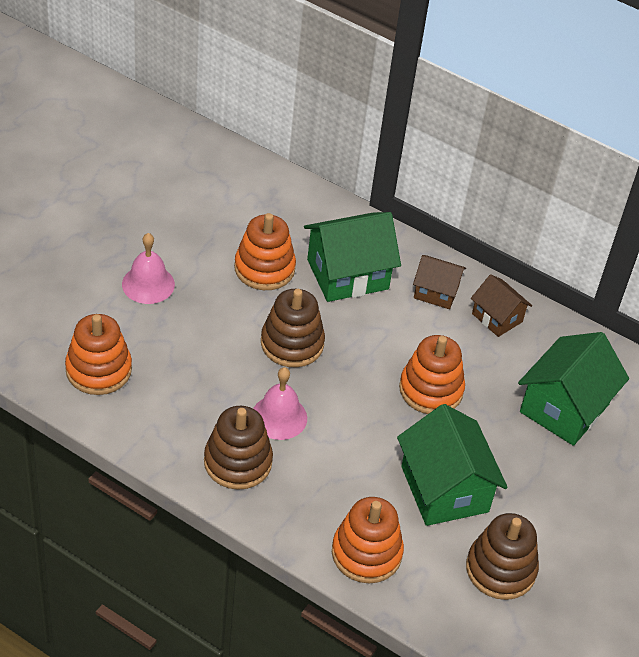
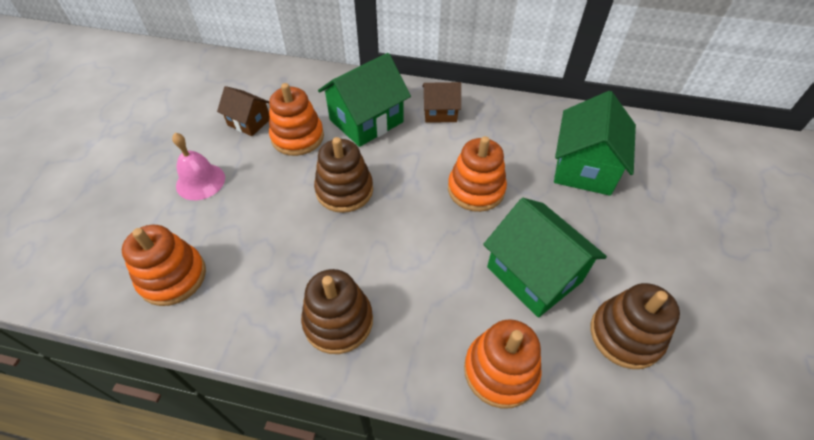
camera: 15 degrees left, 5 degrees up
pink bell [253,367,307,440] -> none
brown house [471,274,532,337] -> brown house moved to [217,86,270,136]

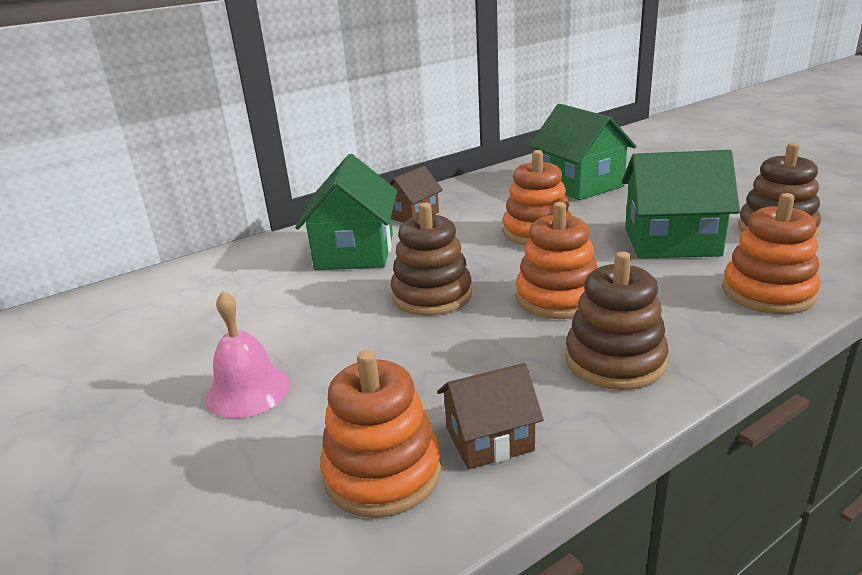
camera: 45 degrees left, 25 degrees down
brown house [217,86,270,136] -> brown house moved to [437,363,544,469]
orange stacking toy [269,83,324,156] -> orange stacking toy moved to [516,202,597,319]

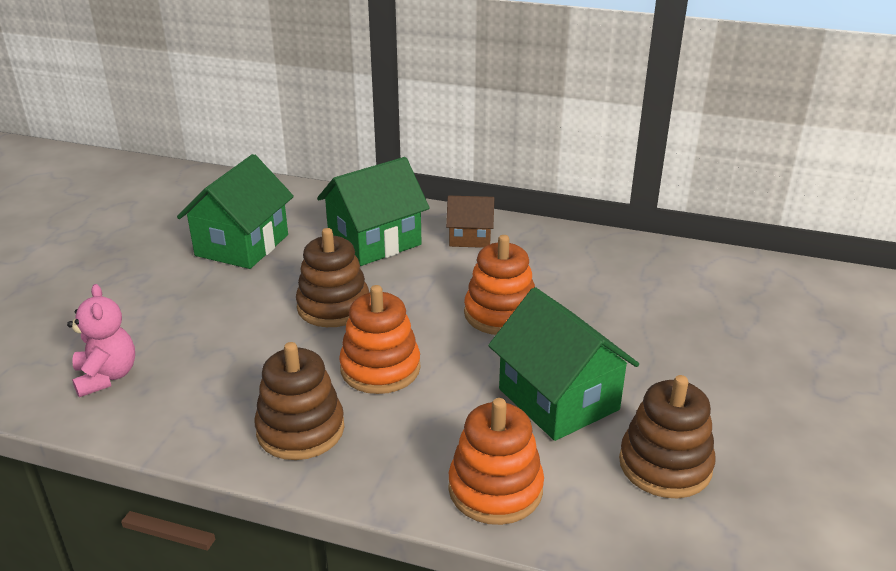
camera: 50 degrees right, 5 degrees up
pink bell [205,291,290,418] -> none
orange stacking toy [320,350,441,518] -> pink teddy bear [67,284,135,397]
brown house [437,363,544,469] -> none
green house [529,104,636,200] -> green house moved to [177,154,294,269]

